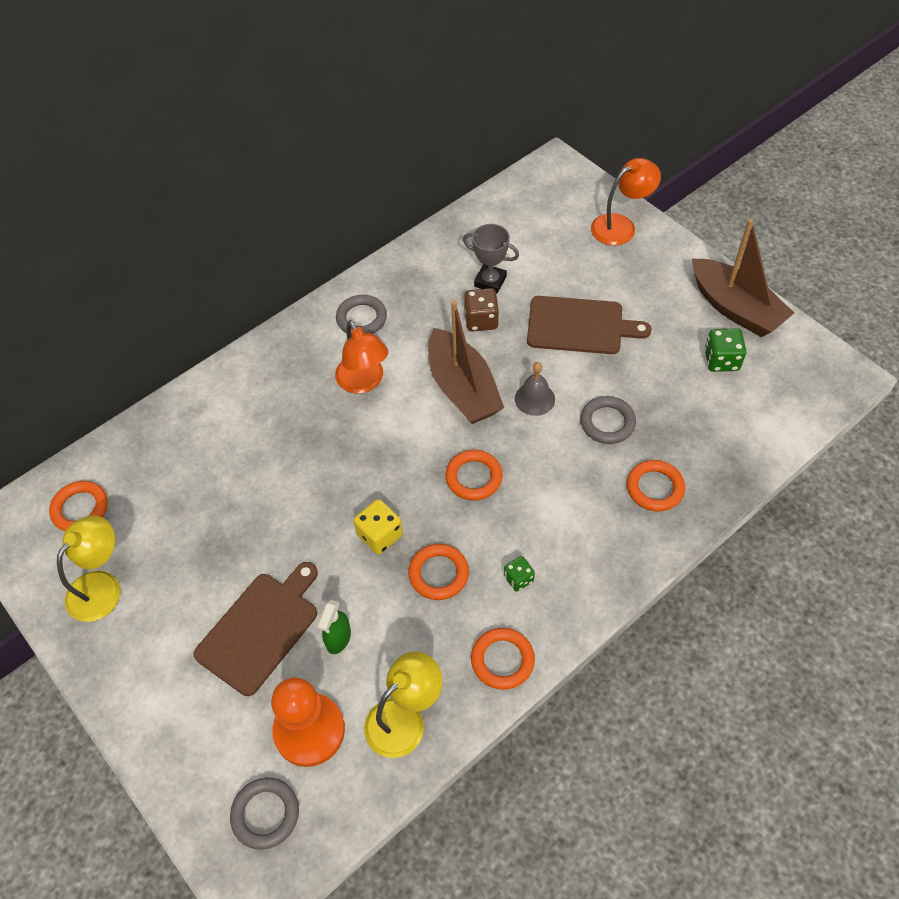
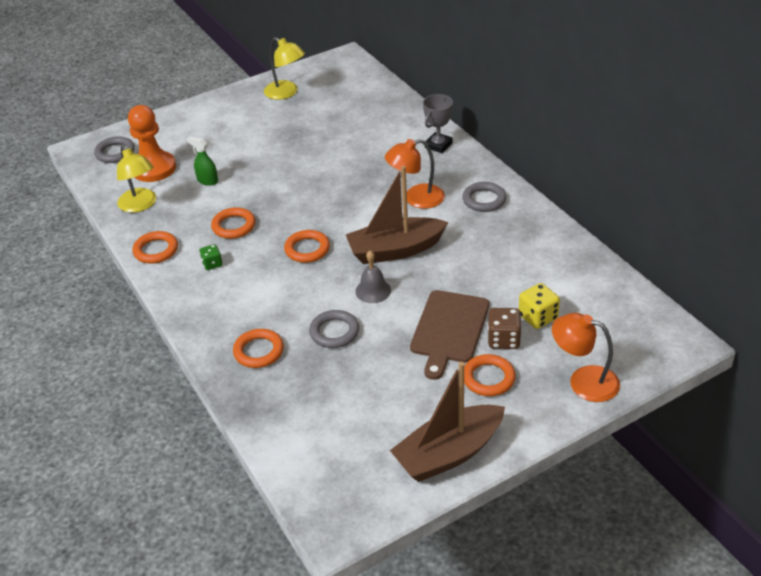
camera: 100 degrees right, 15 degrees down
orange ring [49,481,108,531] -> orange ring moved to [464,354,516,396]
brown cutting board [193,562,318,696] -> none
yellow dice [353,499,403,554] -> yellow dice moved to [519,283,560,329]
grey trophy [463,224,519,293] -> grey trophy moved to [423,94,453,153]
brown dice [464,288,499,331] -> brown dice moved to [488,308,522,349]
orange lamp [591,158,661,246] -> orange lamp turned 135 degrees clockwise [552,313,620,402]
green dice [705,328,746,372] -> none

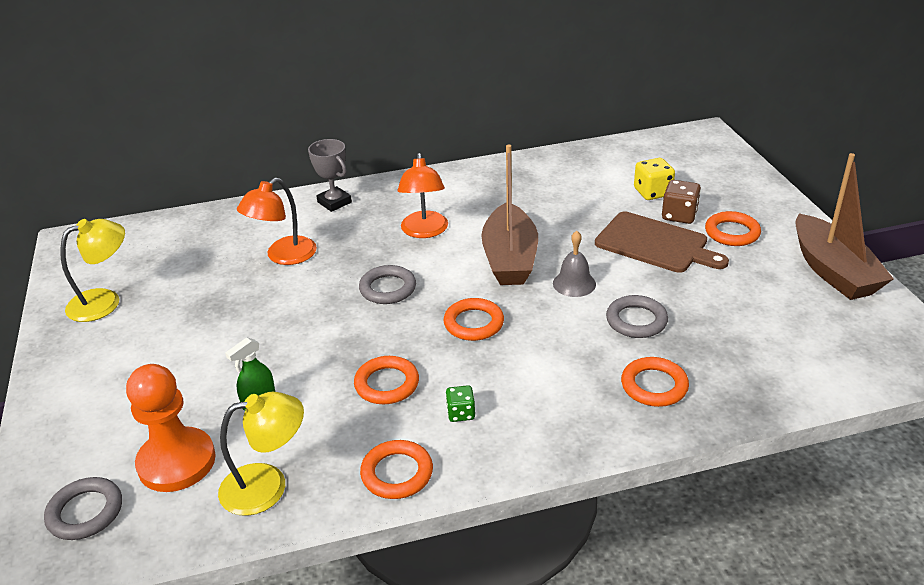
camera: 75 degrees left, 5 degrees down
grey ring [462,182,507,212] -> grey ring moved to [359,265,416,304]
orange lamp [552,313,620,402] -> orange lamp moved to [237,178,317,265]

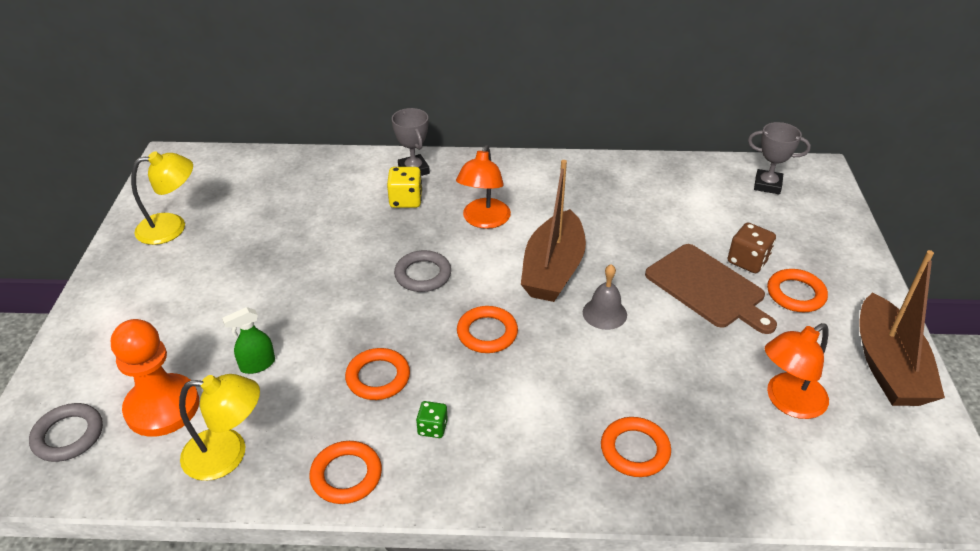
camera: 15 degrees right, 5 degrees up
orange lamp [237,178,317,265] -> orange lamp moved to [765,323,829,419]
grey ring [606,295,668,338] -> none
yellow dice [634,158,675,200] -> yellow dice moved to [387,167,422,208]
none -> grey trophy [748,122,811,194]

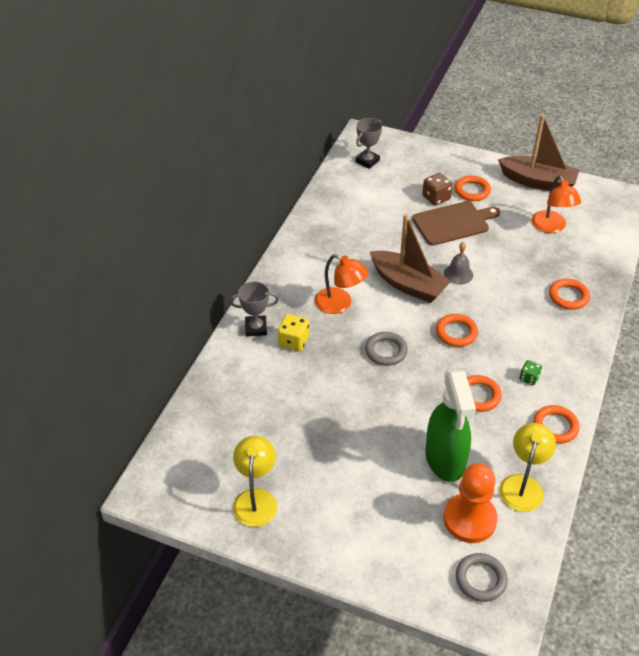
camera: 70 degrees left, 5 degrees up
green spray bottle [222,307,275,374] -> green spray bottle [425,370,476,482], size x2.25

